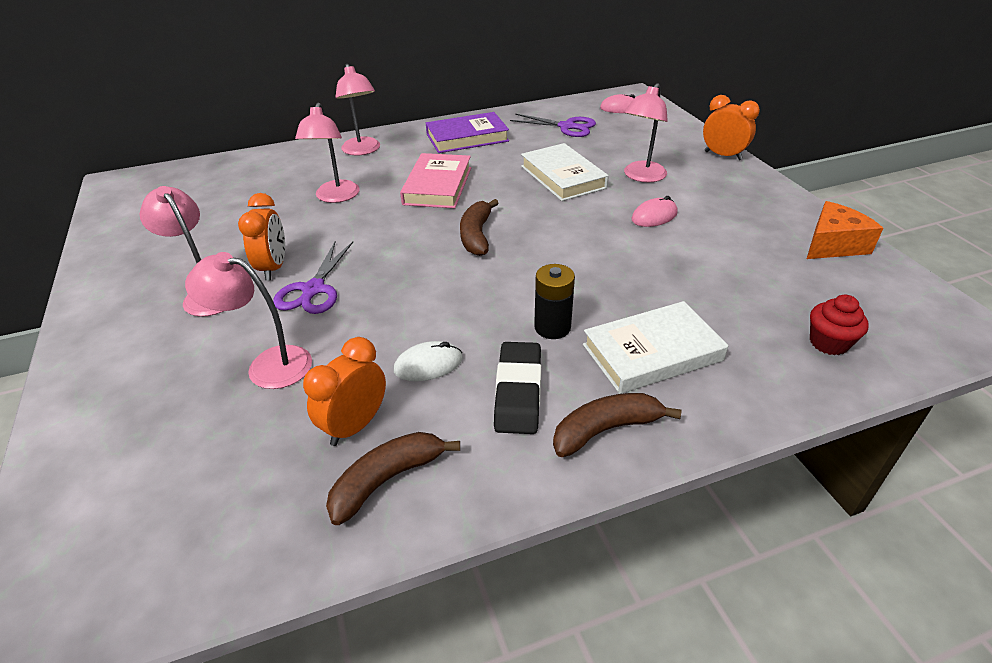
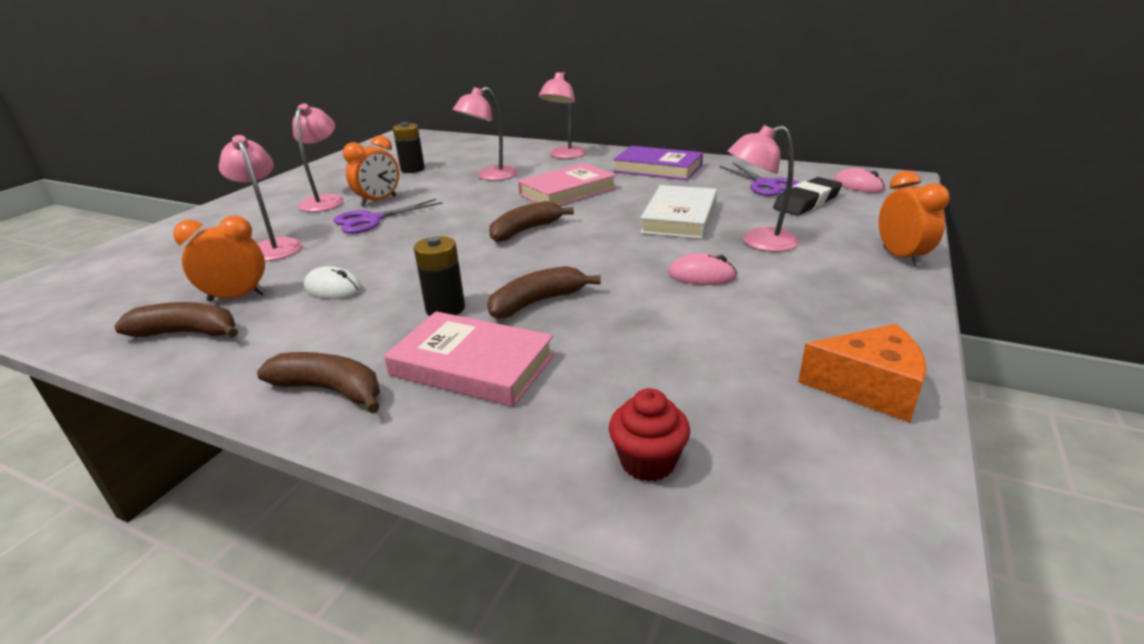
camera: 45 degrees right, 10 degrees down
black eraser [494,342,541,434] -> black eraser moved to [773,177,842,216]
white book [583,301,728,394] -> pink book [384,311,554,407]
none -> black battery [393,122,425,173]
none -> brown banana [487,266,601,319]

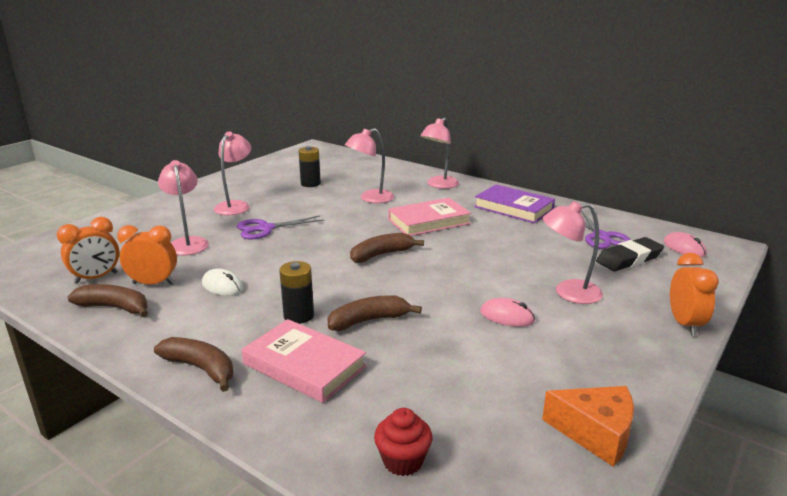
camera: 10 degrees right, 5 degrees down
orange clock [343,135,399,206] -> orange clock moved to [57,217,119,284]
white book [640,185,717,239] -> none

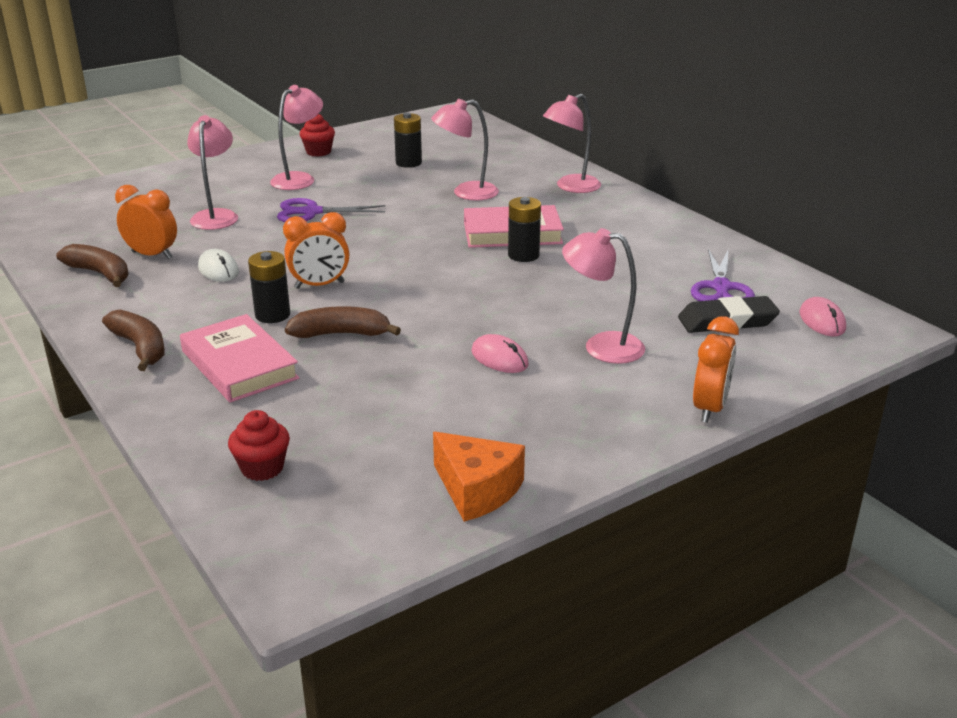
camera: 20 degrees right, 5 degrees up
orange clock [57,217,119,284] -> orange clock moved to [283,212,349,289]
brown banana [350,233,424,263] -> none
purple book [474,184,555,223] -> none
none -> red cupcake [300,114,335,157]
none -> black battery [508,197,541,262]

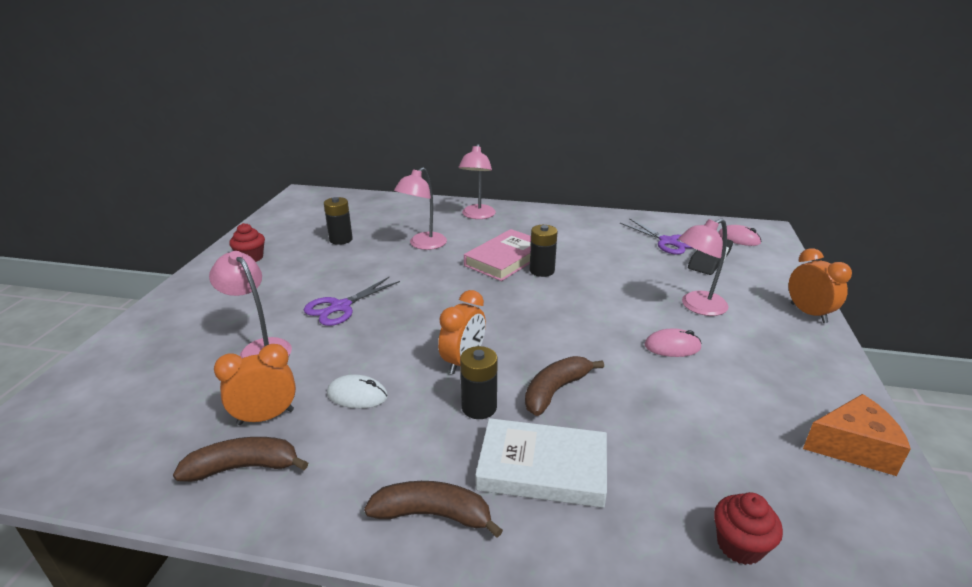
camera: 45 degrees left, 0 degrees up
pink book [180,314,299,403] -> white book [475,418,607,508]
pink lamp [270,85,323,190] -> none

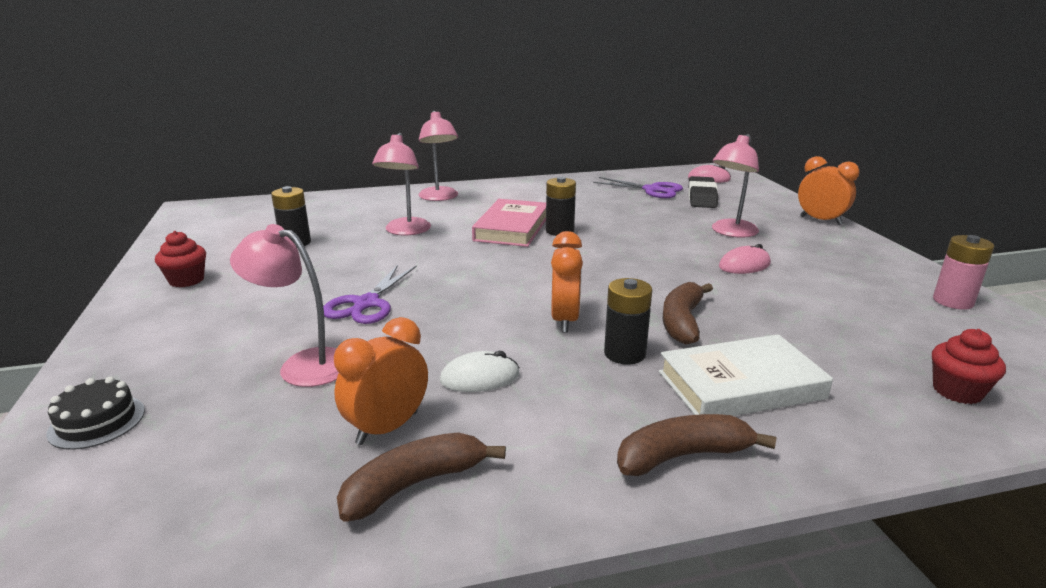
camera: 25 degrees left, 5 degrees down
orange cheese [803,394,911,476] -> pink battery [933,235,994,310]
none -> black cake [46,377,145,450]

